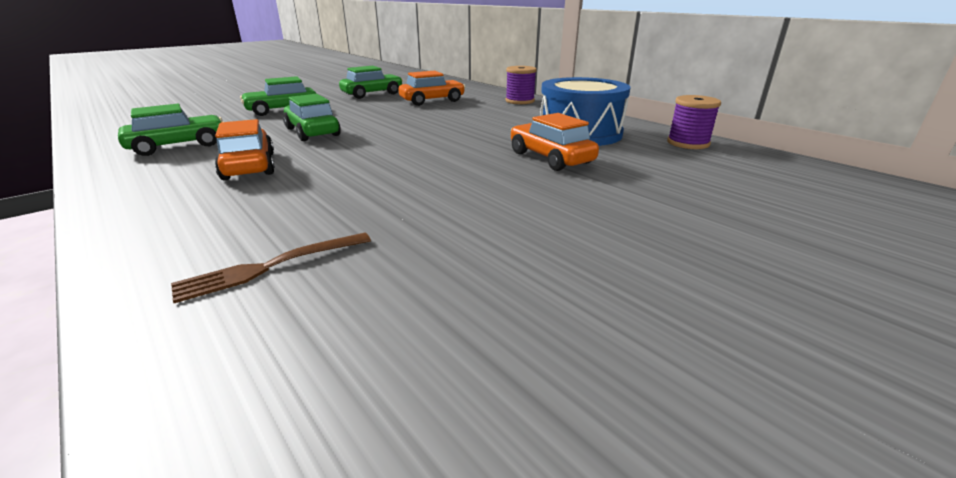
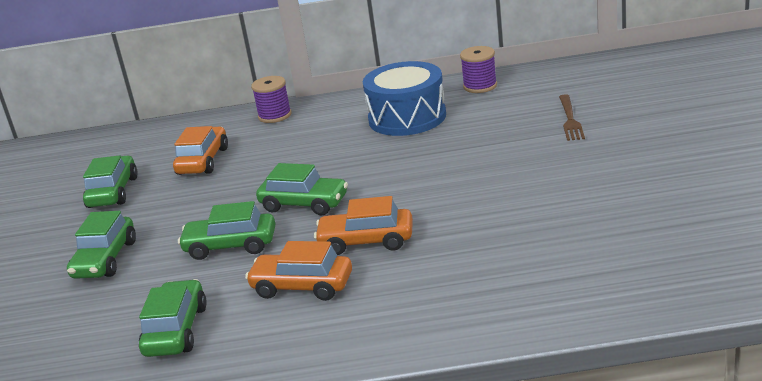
camera: 50 degrees left, 0 degrees up
brown fork [171,232,371,303] -> brown fork moved to [559,94,585,141]
orange car [511,113,599,171] -> orange car moved to [314,196,413,255]
none -> green car [256,163,348,215]

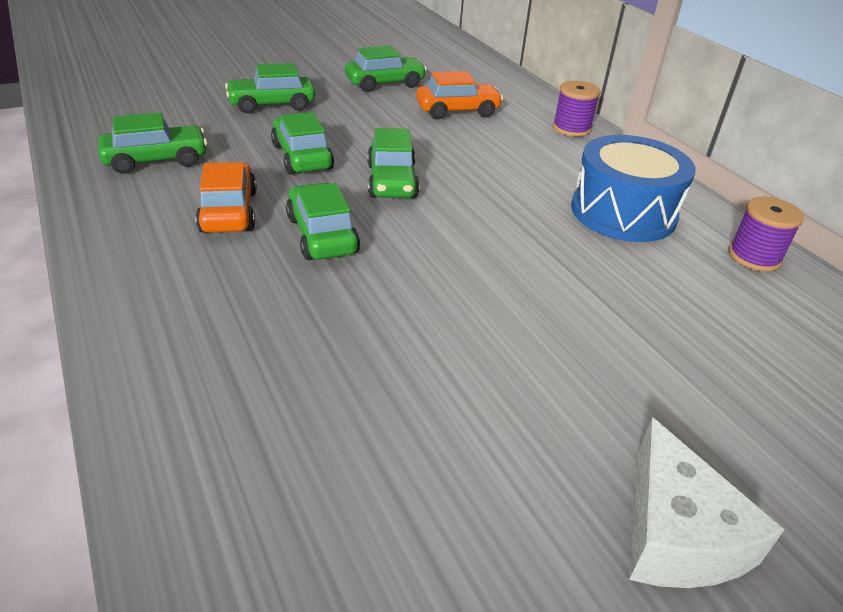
camera: 60 degrees right, 10 degrees up
orange car [314,196,413,255] -> green car [286,183,360,260]
brown fork [559,94,585,141] -> none
none -> white cheese [629,417,785,588]

